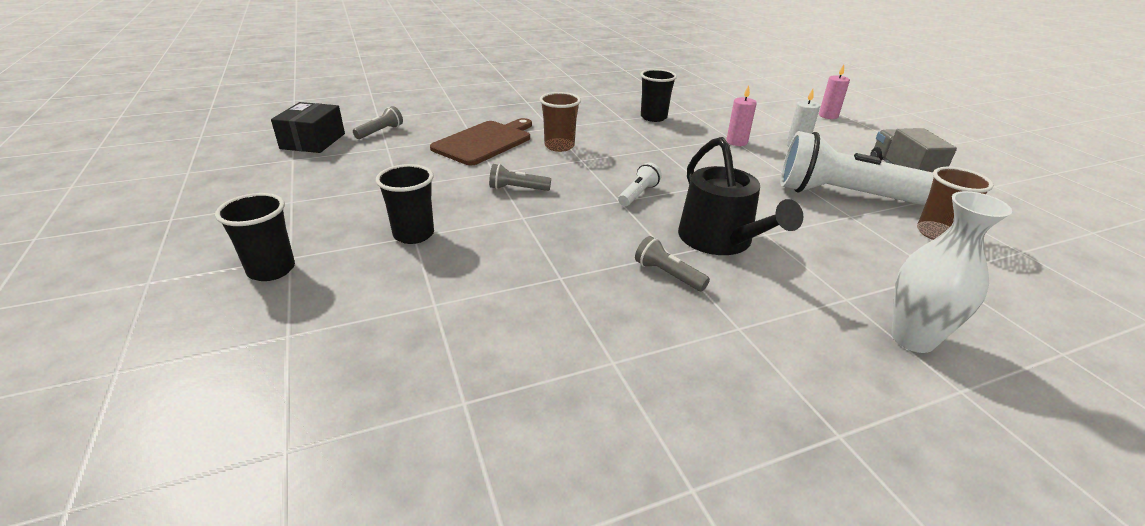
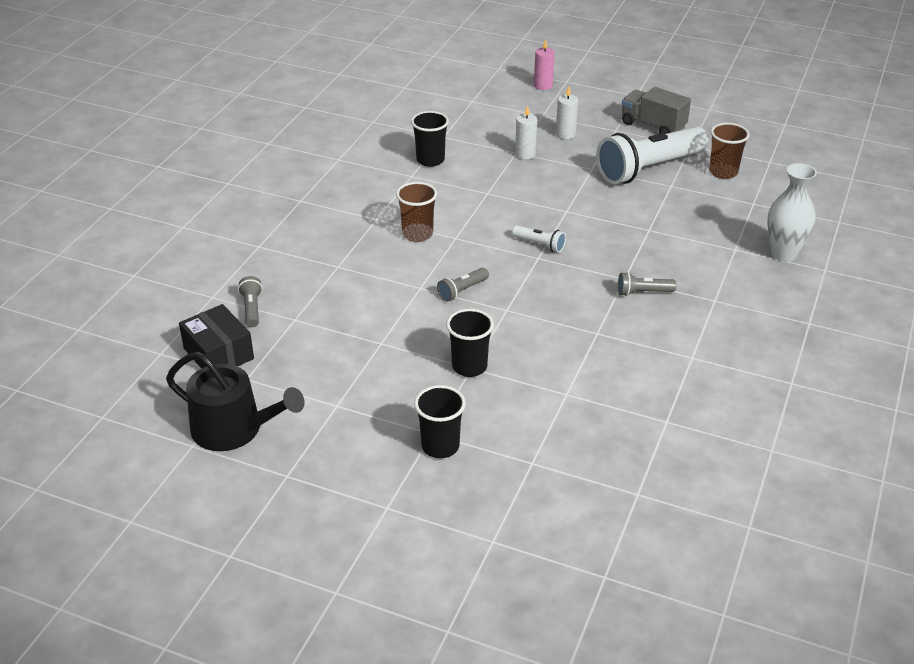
camera: 45 degrees left, 5 degrees up
brown cutting board [430,118,532,165] -> none
white flashlight [618,163,662,206] -> white flashlight turned 135 degrees clockwise [512,225,566,253]
black watering can [678,137,803,255] -> black watering can moved to [166,352,305,451]
pink candle [726,85,757,146] -> white candle [515,105,537,159]

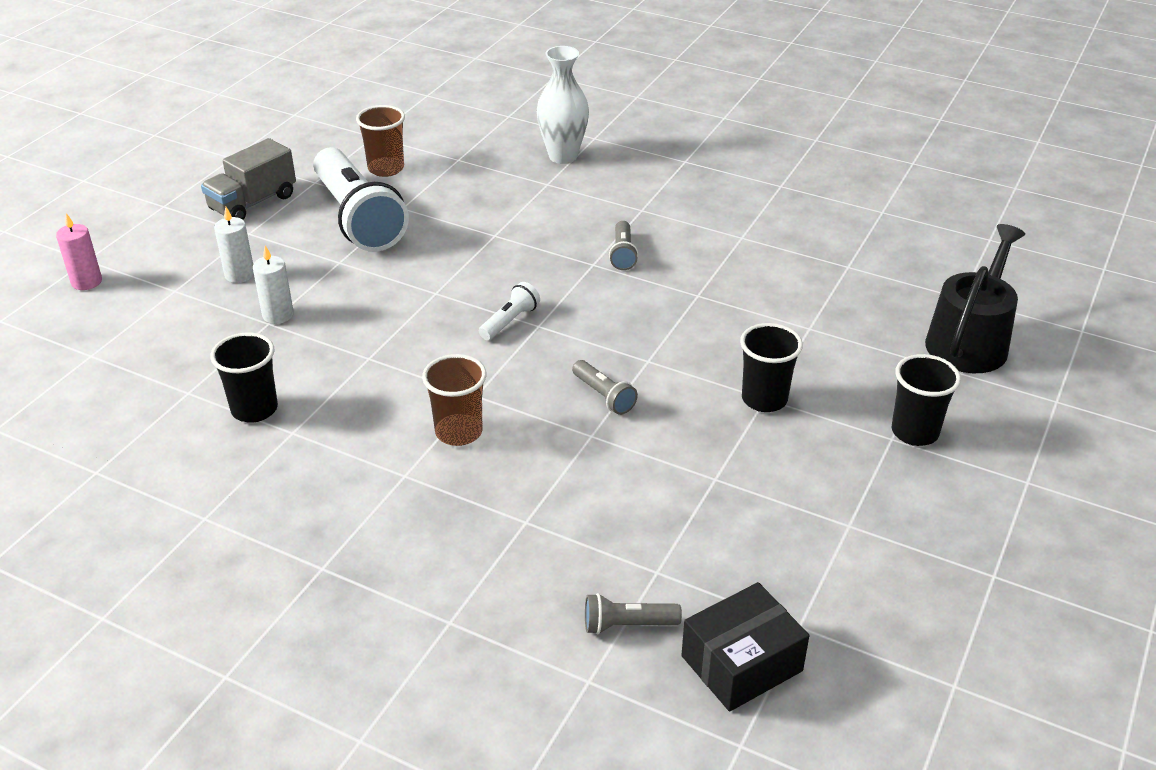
camera: 85 degrees left, 0 degrees up
black watering can [166,352,305,451] -> black watering can moved to [925,224,1025,373]

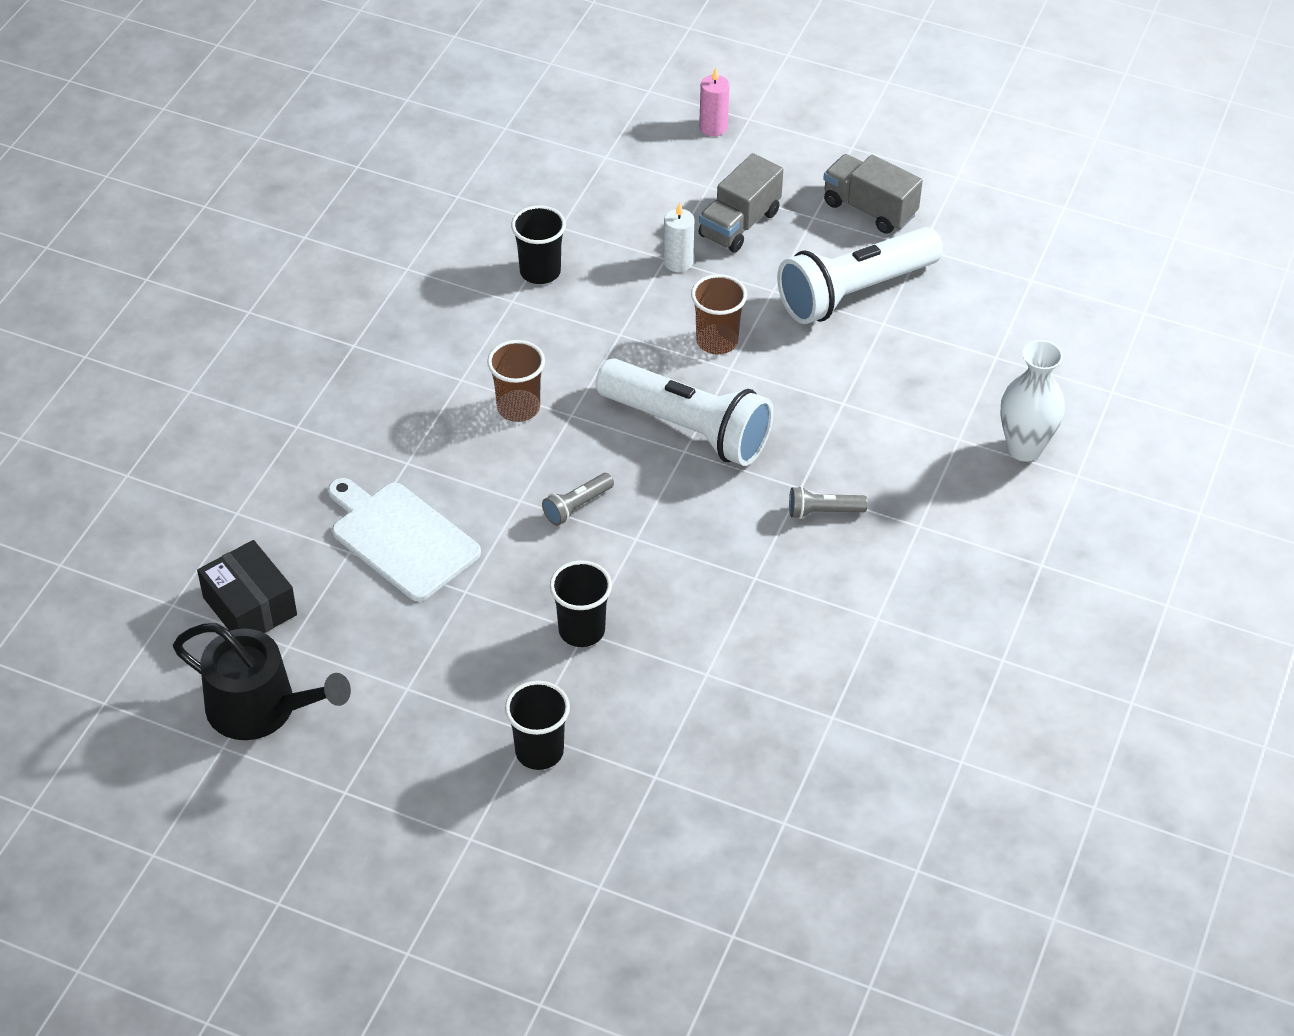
camera: 85 degrees right, 10 degrees up
white candle [214,207,254,283] -> grey truck [698,153,783,253]
brown cup [356,105,405,177] -> brown cup moved to [691,274,747,355]
white flashlight [479,282,540,340] -> white flashlight [595,358,774,466], size x2.40
grey flashlight [585,593,682,635] -> none
black watering can [925,224,1025,373] -> black watering can moved to [173,623,351,740]
none -> white cutting board [328,478,481,601]

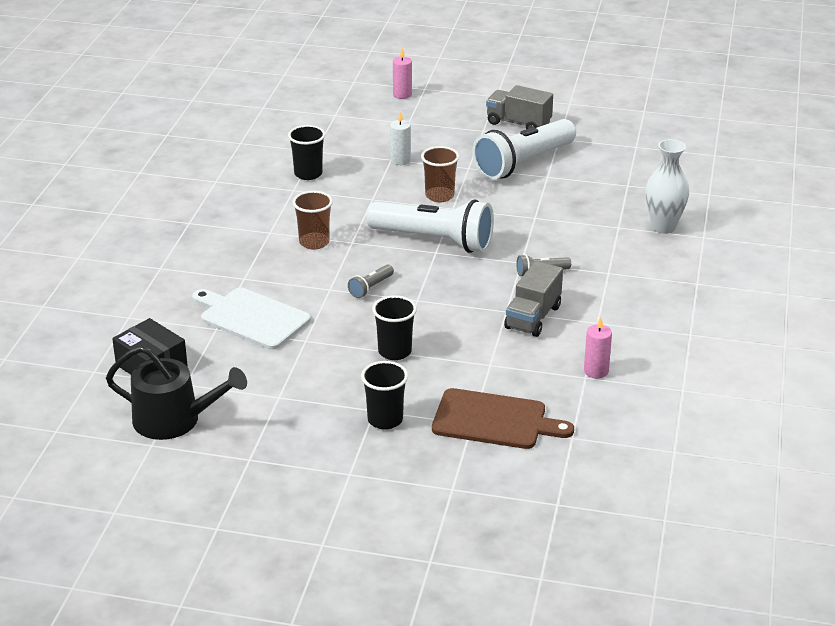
camera: 10 degrees left, 15 degrees down
grey truck [698,153,783,253] -> grey truck moved to [504,261,563,337]
none -> brown cutting board [432,388,574,449]
none -> pink candle [584,317,612,378]

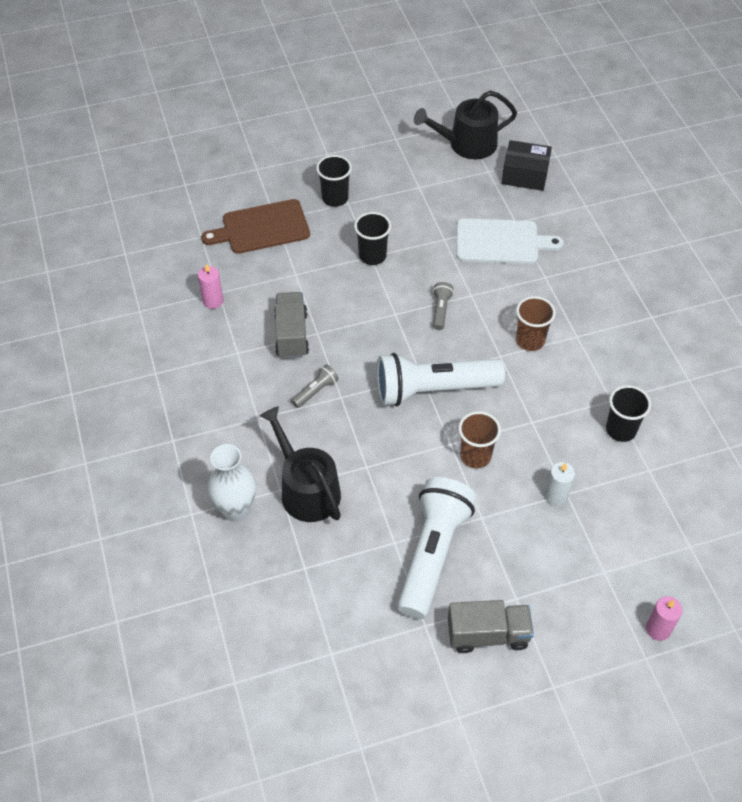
camera: 150 degrees right, 20 degrees up
none -> black watering can [260,406,341,522]

